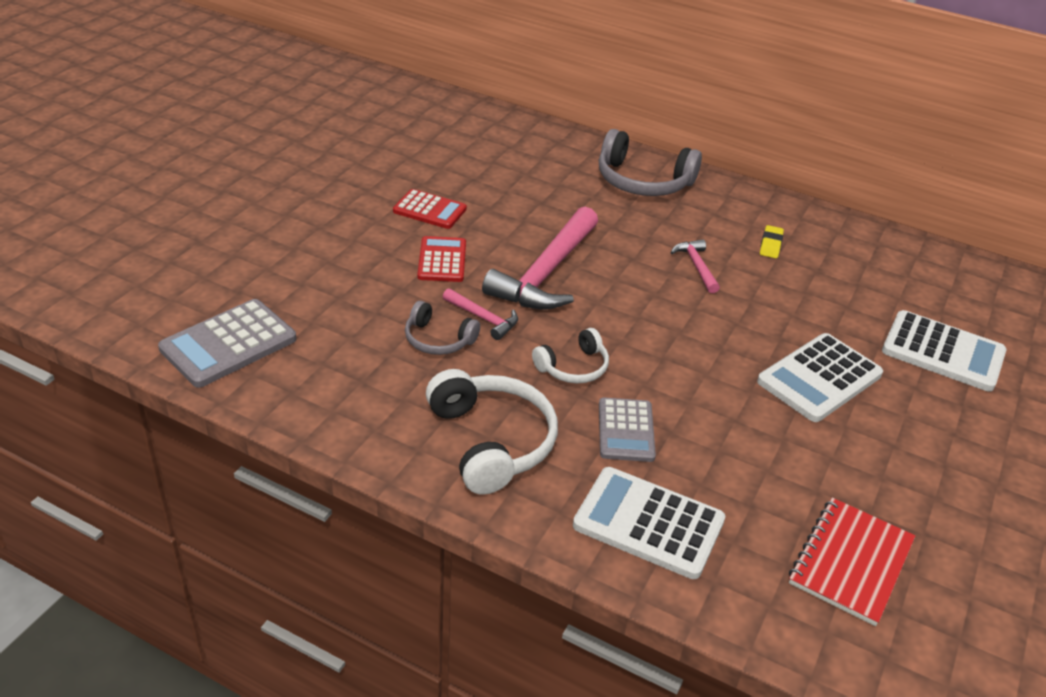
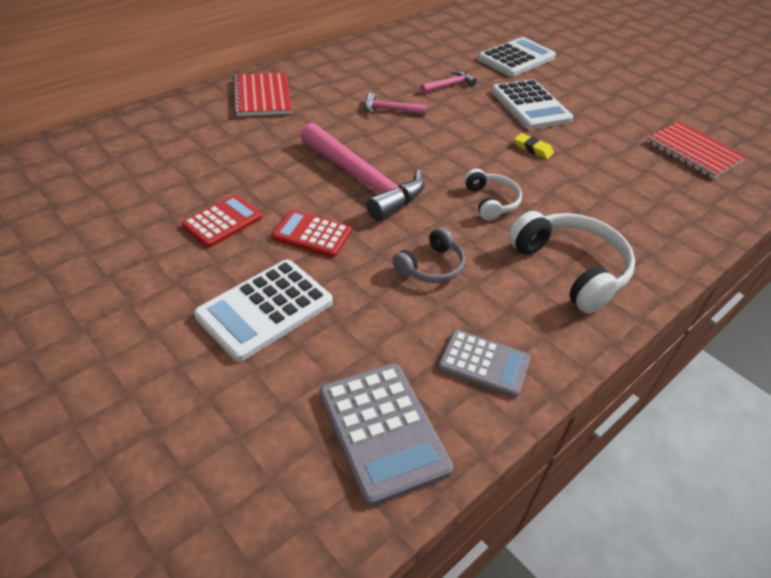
camera: 70 degrees left, 5 degrees up
white headphones [426,369,558,495] -> white headphones turned 60 degrees clockwise [508,211,635,314]
pink hammer [443,288,518,340] -> pink hammer moved to [420,70,477,94]
white calculator [573,467,725,579] -> white calculator moved to [194,260,333,362]
grey headphones [599,129,702,196] -> red notebook [233,73,292,116]
grey calculator [599,397,656,462] -> grey calculator moved to [438,330,531,398]
yellow eraser [760,225,784,258] -> yellow eraser moved to [514,133,554,159]

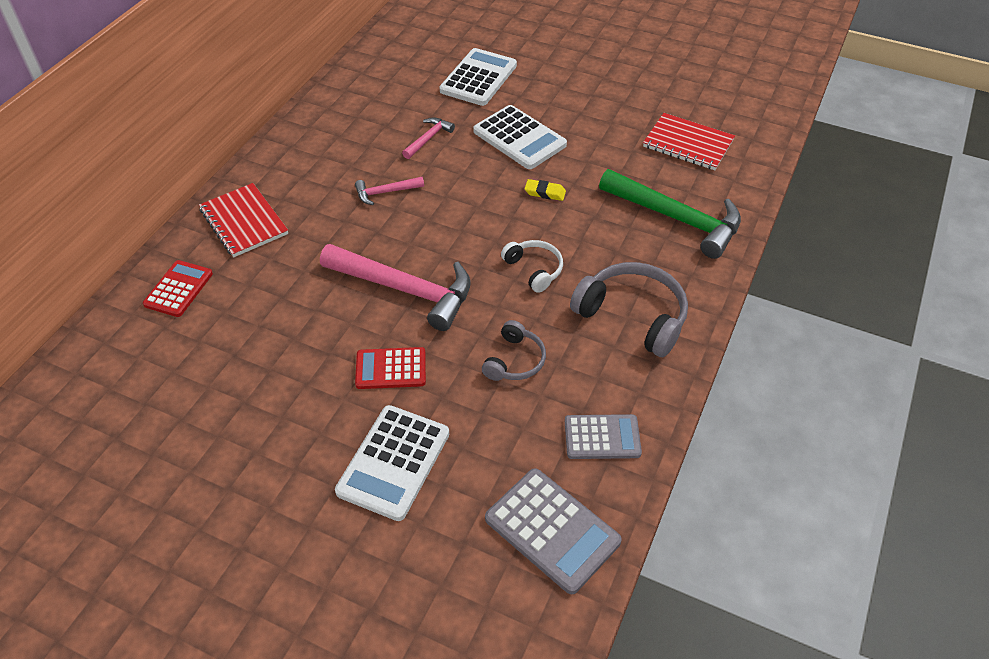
camera: 20 degrees left, 5 degrees up
red calculator [181,195,262,248] -> red calculator moved to [143,260,213,317]
white headphones [508,211,635,314] -> grey headphones [570,262,688,357]
none -> green hammer [599,169,741,259]

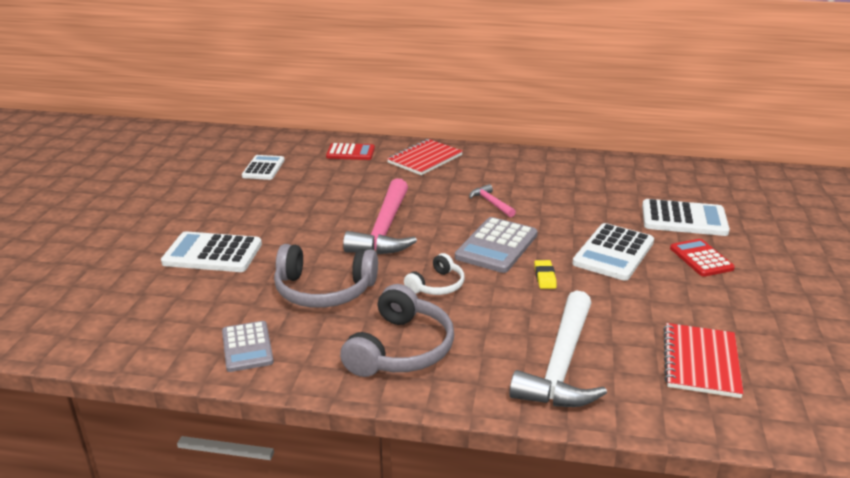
camera: 75 degrees right, 20 degrees down
red calculator [355,347,426,389] -> red calculator moved to [670,239,735,277]
pink hammer [402,117,455,159] -> none
grey headphones [482,320,546,381] -> grey headphones [274,244,378,308], size x1.74
grey calculator [485,468,622,594] -> grey calculator moved to [455,217,538,273]
green hammer [599,169,741,259] -> white hammer [509,290,607,407]
none -> white calculator [242,155,285,180]

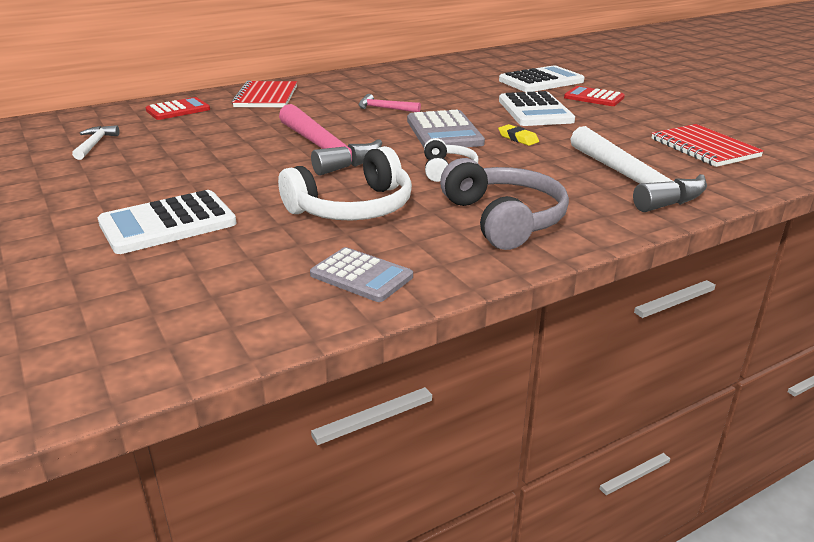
camera: 40 degrees left, 0 degrees up
white calculator [242,155,285,180] -> white hammer [72,125,120,160]
grey headphones [274,244,378,308] -> white headphones [278,146,412,221]

